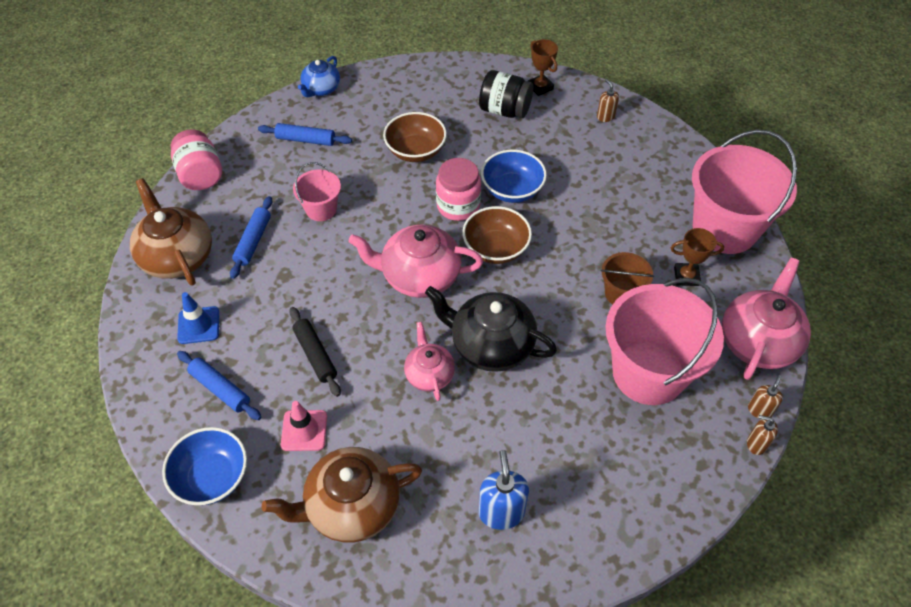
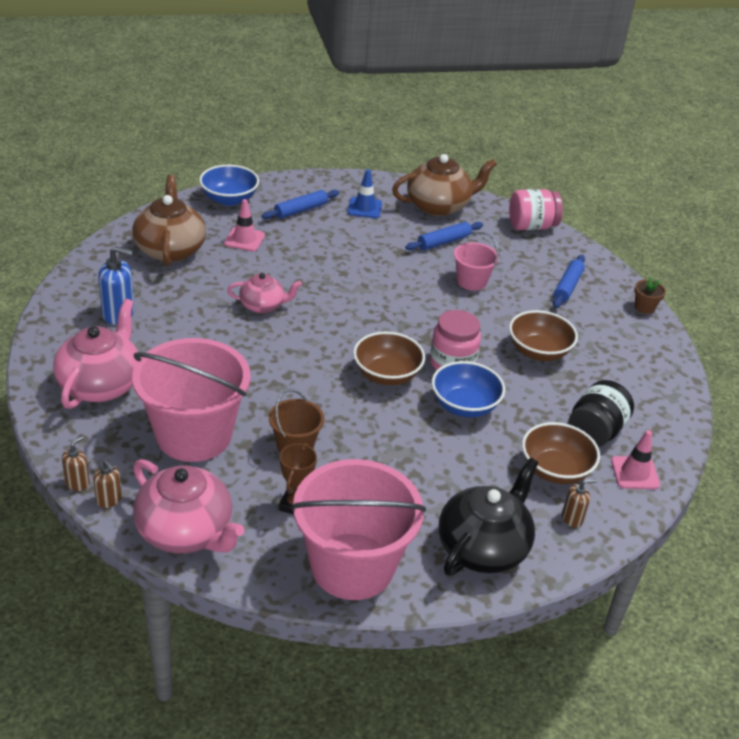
camera: 100 degrees right, 15 degrees down
blue rolling pin [230,196,273,279] -> blue rolling pin turned 60 degrees counterclockwise [405,222,483,251]
black rolling pin [290,307,341,397] -> none
blue teapot [298,56,340,97] -> brown flower pot [634,277,666,314]
pink teapot [348,224,483,298] -> pink teapot moved to [53,299,138,409]
black teapot [425,286,557,372] -> black teapot moved to [438,457,539,576]
brown trophy [528,39,558,96] -> pink traffic cone [611,430,660,489]
none -> brown bowl [522,422,600,484]

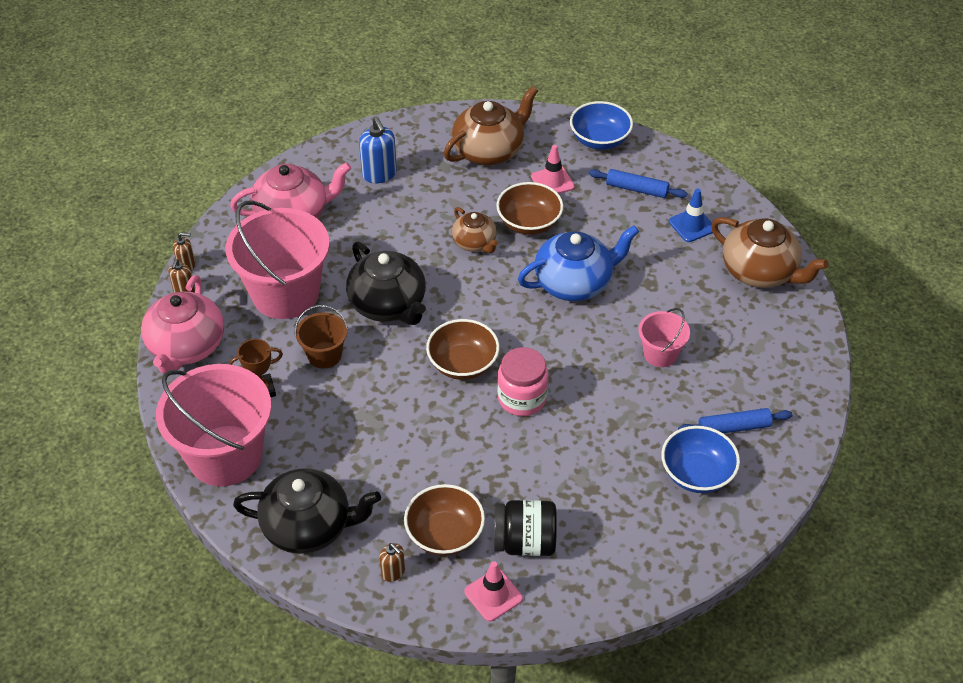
camera: 60 degrees right, 10 degrees up
pink teapot [227,273,302,313] -> brown teapot [452,207,498,253]
blue rolling pin [405,222,483,251] -> none
blue bowl [432,361,505,417] -> blue bowl moved to [661,426,740,493]
pink jar [509,189,563,230] -> none
brown bowl [509,310,578,361] -> brown bowl moved to [496,182,563,235]
brown flower pot [634,277,666,314] -> none
none -> black teapot [346,242,426,325]
none -> blue teapot [518,225,639,301]

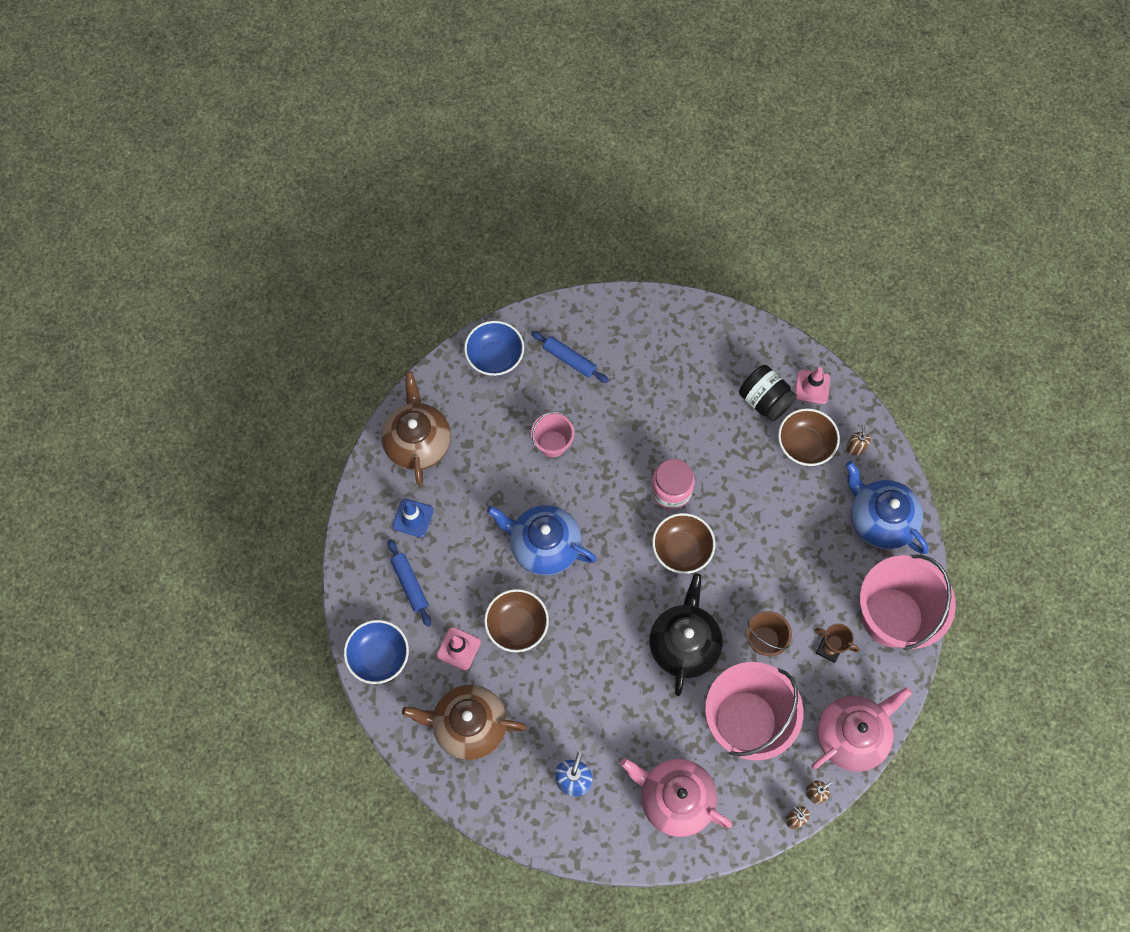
camera: 135 degrees left, 20 degrees up
black teapot [233,468,381,554] -> blue teapot [846,461,929,554]
brown teapot [452,207,498,253] -> none
blue bowl [661,426,740,493] -> blue bowl moved to [464,321,524,376]

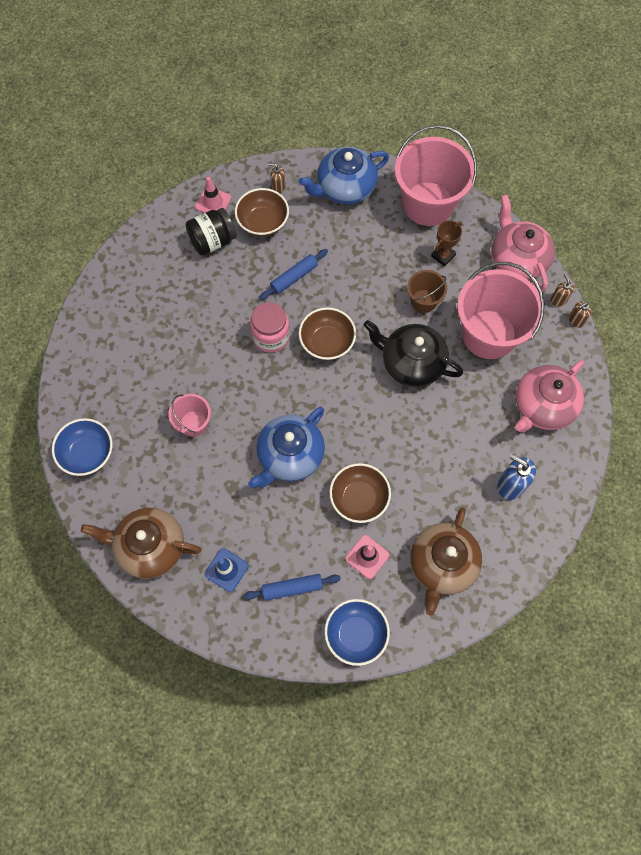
camera: 75 degrees left, 0 degrees up
blue rolling pin [531,331,609,383] -> blue rolling pin moved to [259,249,328,300]

